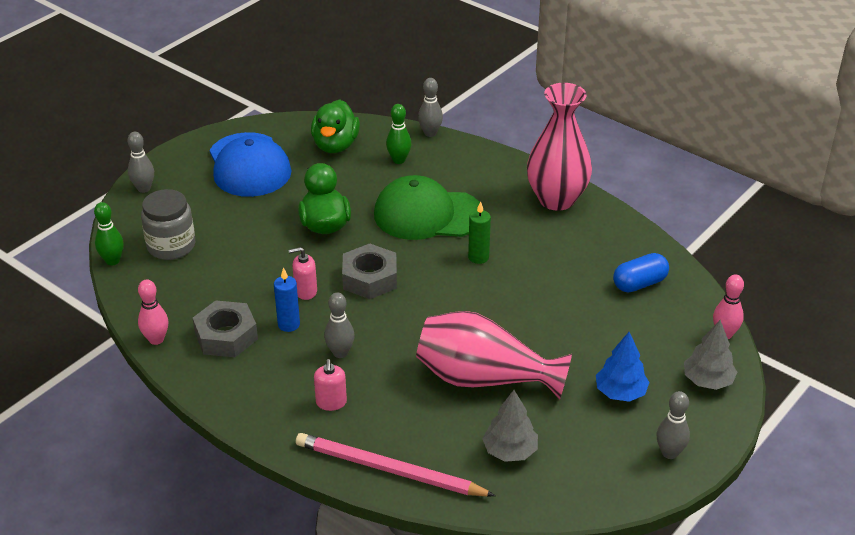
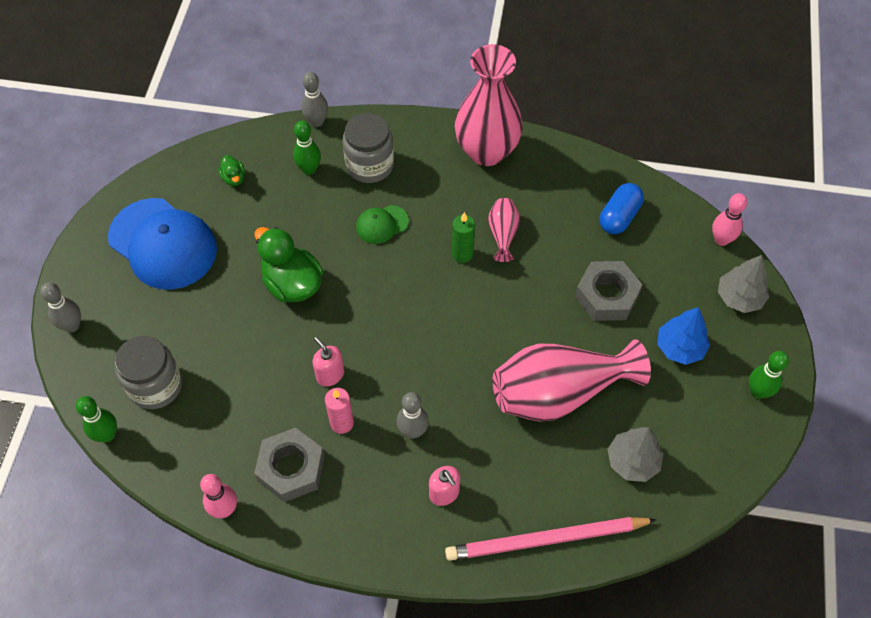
camera: 30 degrees left, 20 degrees up
blue candle [274,267,300,332] -> pink candle [325,388,354,434]
pink soap dispenser [288,247,317,300] -> pink soap dispenser turned 90 degrees clockwise [313,337,344,386]
green duck [311,99,360,153] -> green duck [218,155,245,186], size x0.48
grey nut [342,243,397,299] -> grey nut moved to [575,261,643,321]
green cap [374,175,480,240] -> green cap [356,205,409,244], size x0.46
grey bowling pin [657,391,690,459] -> green bowling pin [749,351,789,399]
none -> grey jar [343,113,394,183]
none -> pink vase [488,198,520,262]

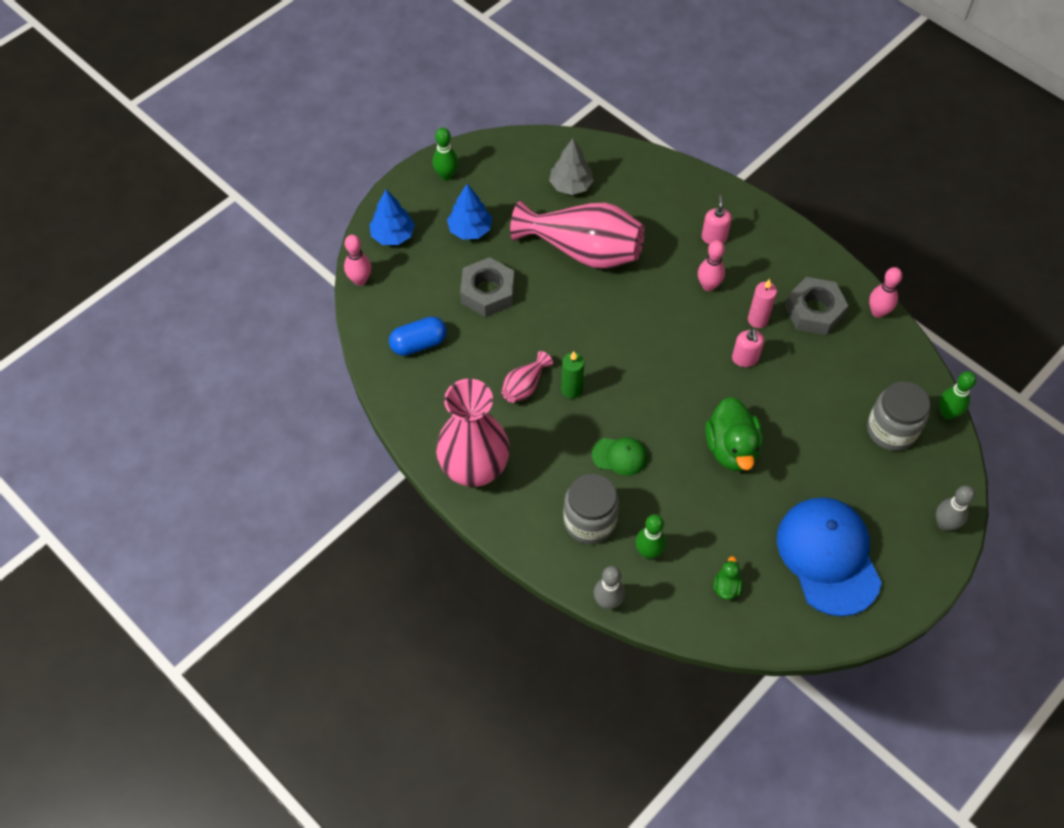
camera: 145 degrees left, 0 degrees up
grey bowling pin [397,392,429,439] -> pink bowling pin [698,240,725,291]
pink pencil [445,517,657,561] -> none
grey tree [718,255,770,313] -> blue tree [369,190,415,245]

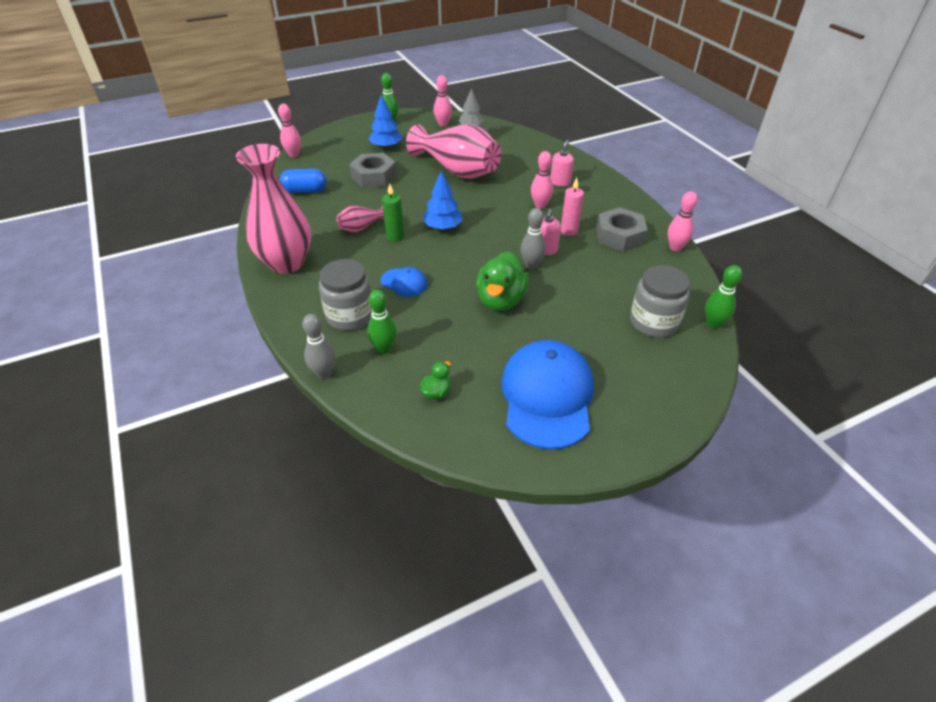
camera: 20 degrees right, 15 degrees down
blue tree [369,190,415,245] -> blue tree moved to [423,171,463,230]
green cap [592,437,647,476] -> blue cap [380,267,428,297]
grey bowling pin [936,486,975,531] -> grey bowling pin moved to [520,208,546,269]
none -> pink bowling pin [434,75,452,127]

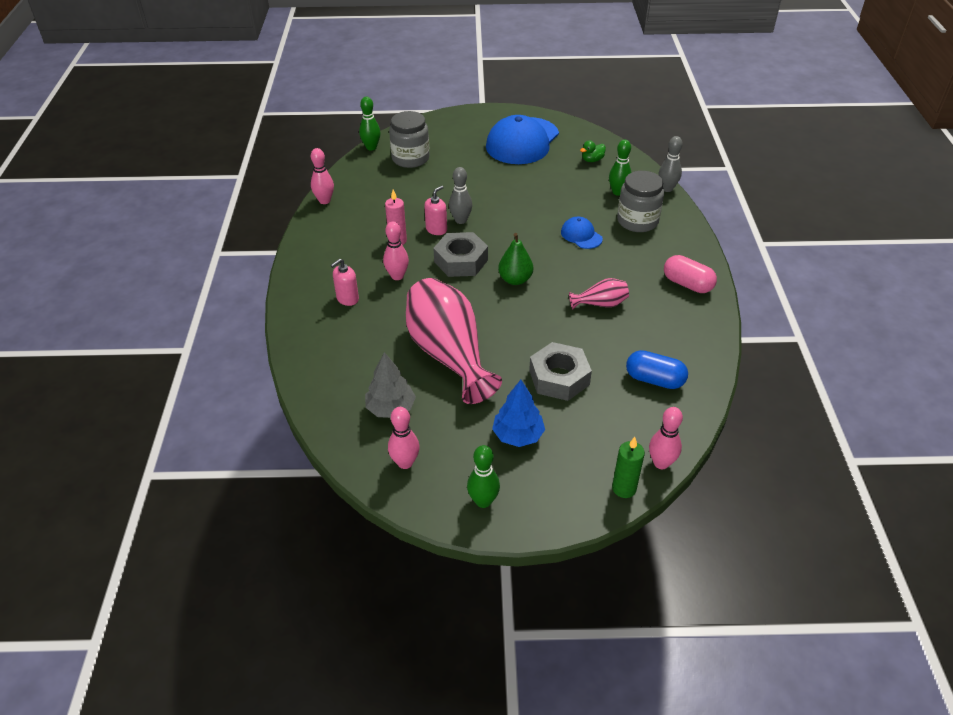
camera: 155 degrees left, 0 degrees up
pink vase [236,144,311,274] -> pink capsule [664,255,717,293]
green candle [382,183,404,242] -> green candle moved to [612,437,645,498]
blue tree [423,171,463,230] -> green pear [498,233,533,285]
green duck [476,251,529,311] -> none
grey nut [596,207,648,251] -> grey nut moved to [433,232,488,277]

